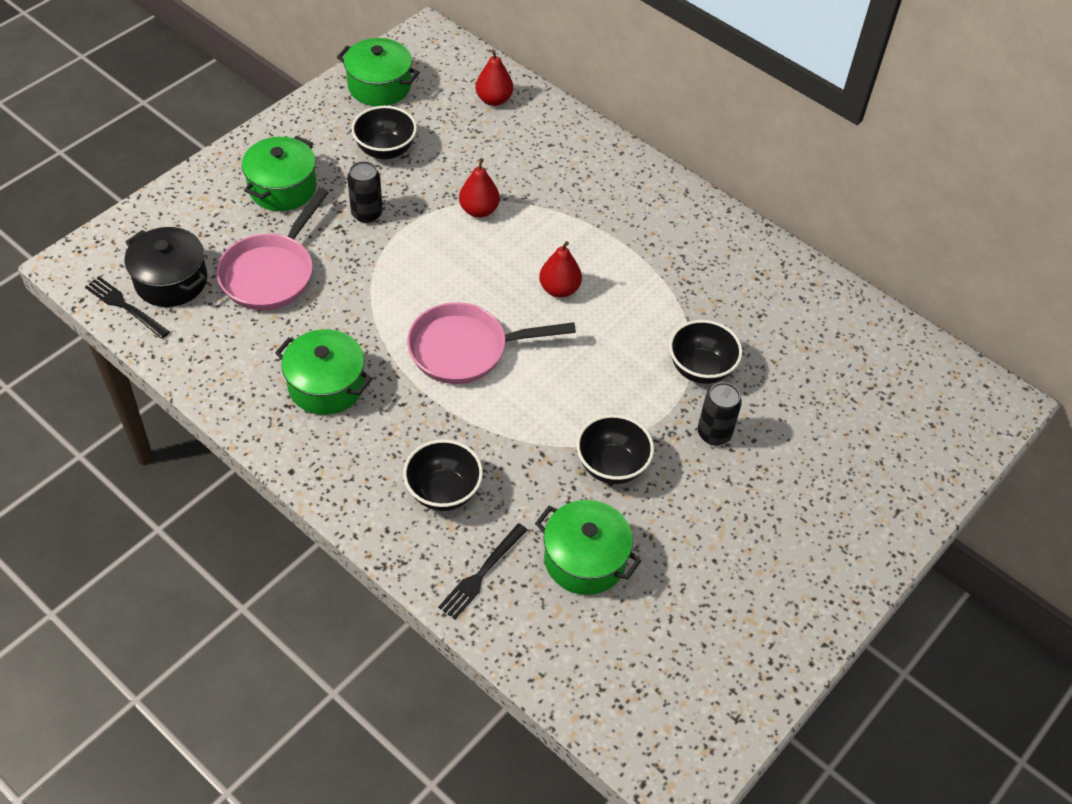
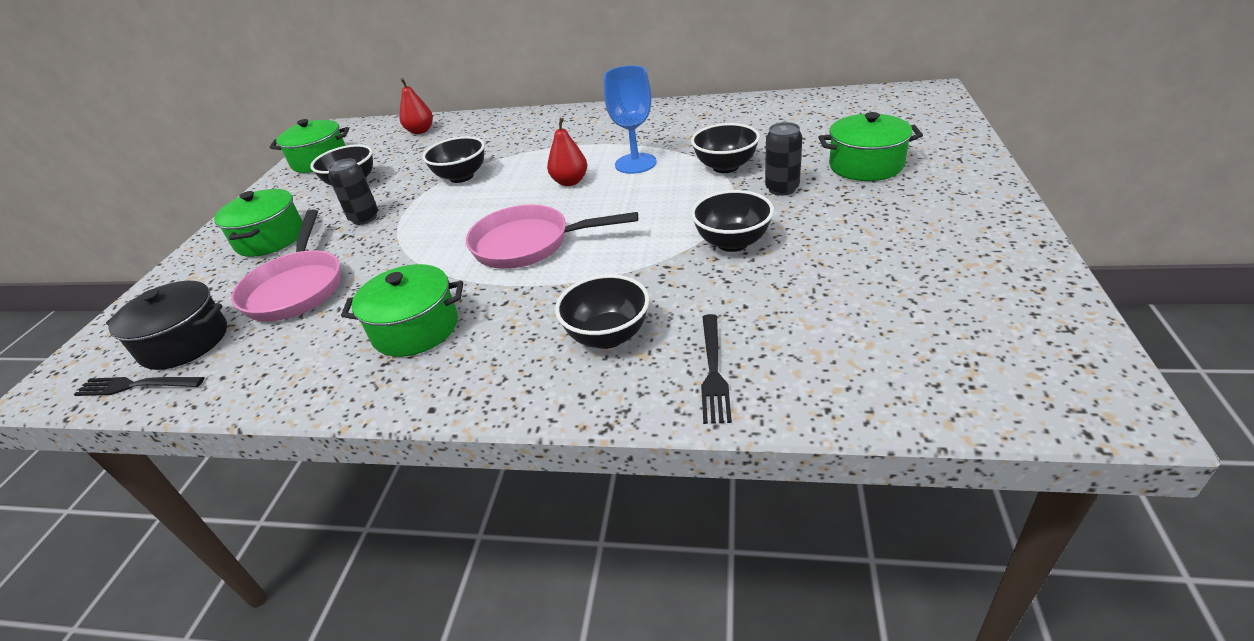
camera: 25 degrees left, 15 degrees down
pink pan [407,302,576,384] -> pink pan turned 45 degrees clockwise [466,205,638,269]
red pear [459,158,500,218] -> black bowl [422,136,485,183]
green pot [535,500,641,595] -> green pot moved to [818,112,923,181]
none -> blue goblet [603,65,657,174]

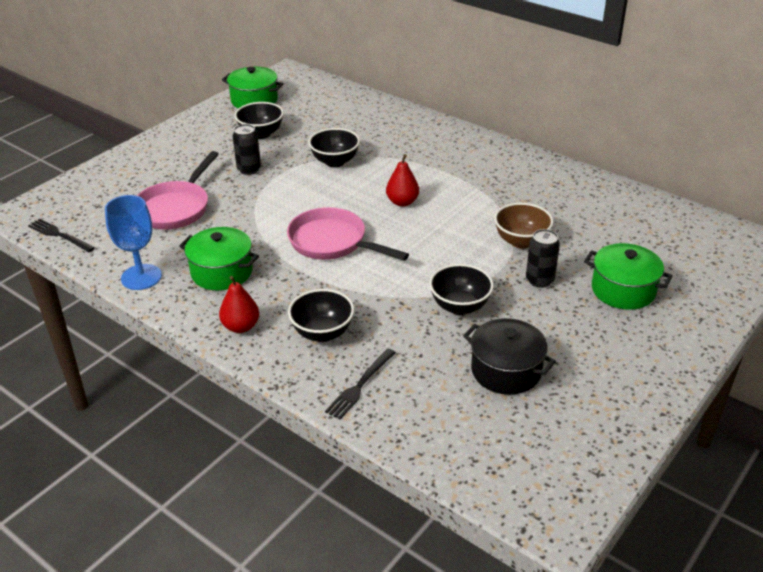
camera: 25 degrees right, 0 degrees up
black pot [106,281,227,370] -> black pot moved to [463,318,556,395]
green pot [214,189,303,257] -> none
red pear [399,78,433,134] -> red pear moved to [219,276,259,333]
blue goblet [603,65,657,174] -> blue goblet moved to [105,195,162,290]
black bowl [691,123,760,173] -> brown bowl [494,203,554,249]

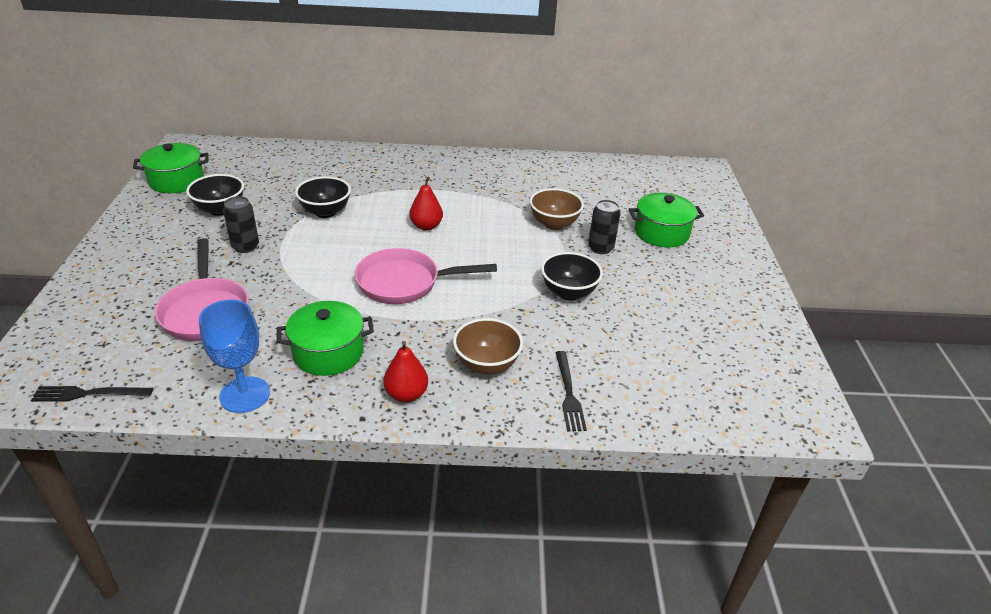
camera: 40 degrees left, 0 degrees up
black bowl [288,289,354,342] -> brown bowl [453,318,523,375]
black pot [463,318,556,395] -> none

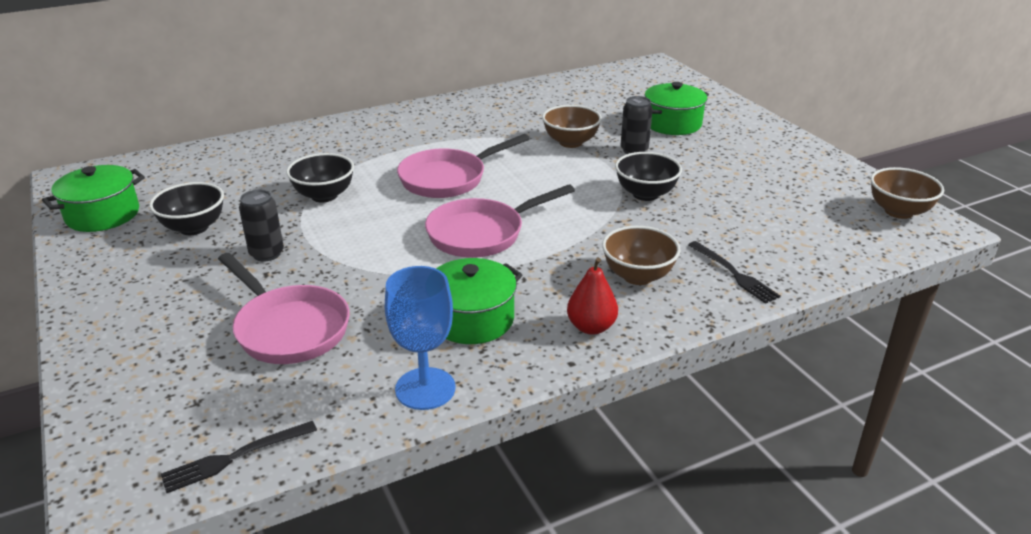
camera: 25 degrees left, 5 degrees down
red pear [409,177,443,231] -> pink pan [397,134,529,198]
none -> brown bowl [870,167,944,219]

